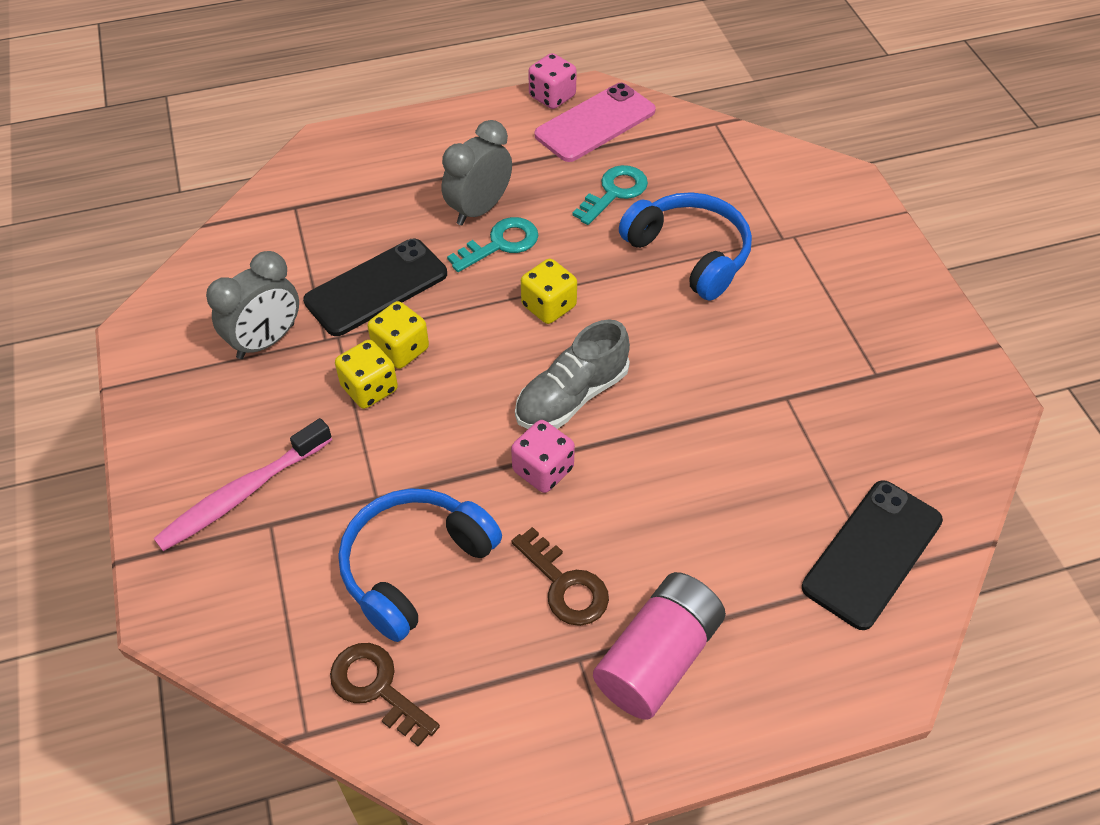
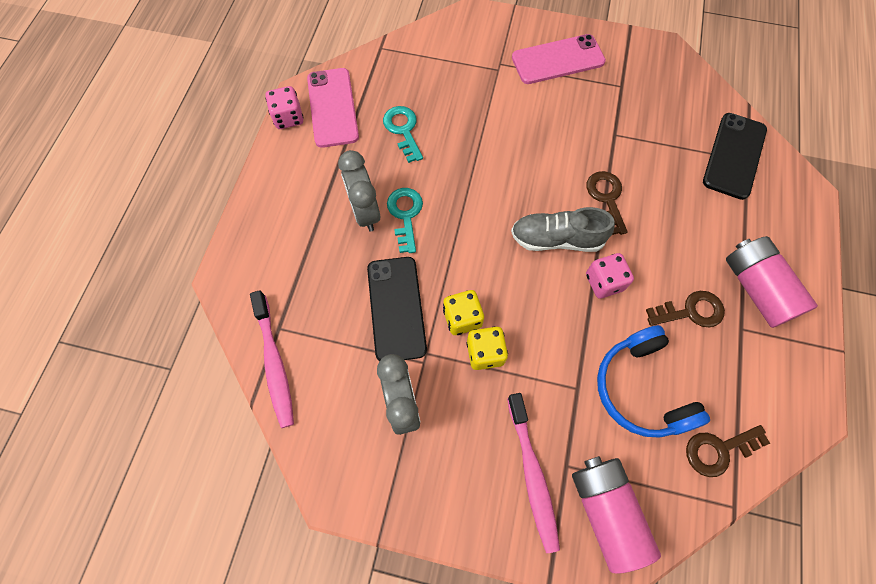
camera: 60 degrees left, 15 degrees up
grey shoe [515,319,630,429] -> grey shoe turned 105 degrees clockwise [511,207,615,252]
yellow dice [521,259,577,324] -> none
blue headphones [619,192,752,301] -> none
black phone [802,480,943,630] -> black phone turned 45 degrees clockwise [703,113,767,200]
none -> pink toothbrush [250,290,294,428]
none -> pink phone [512,34,606,84]
none -> pink battery [572,456,661,574]
none -> brown key [586,171,628,235]

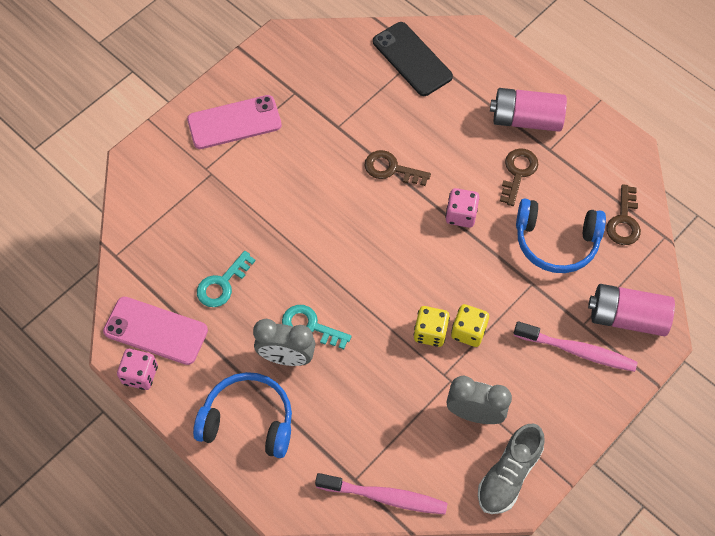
camera: 60 degrees left, 5 degrees down
black phone [367,257,427,361] -> none
turquoise key [383,106,423,163] -> turquoise key turned 60 degrees counterclockwise [197,251,256,307]
grey shoe [511,207,615,252] -> grey shoe moved to [478,424,545,514]
pink phone [512,34,606,84] -> pink phone turned 60 degrees clockwise [187,95,282,149]
none -> blue headphones [193,372,292,458]

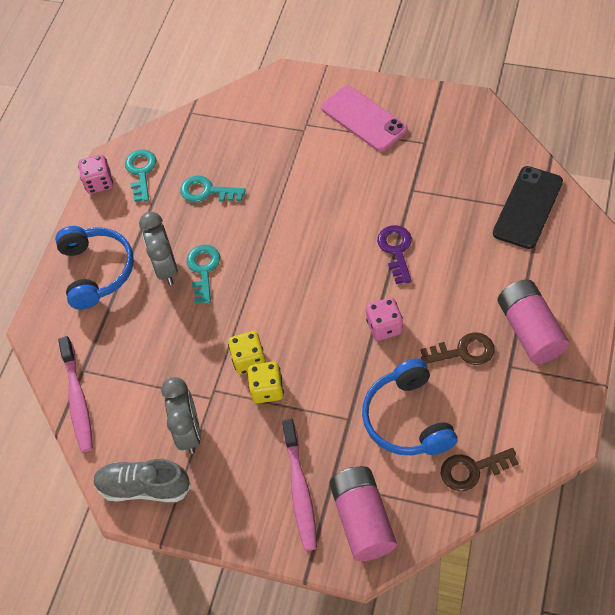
camera: 70 degrees right, 5 degrees down
pink phone [103,297,208,365] -> turquoise key [125,149,157,202]
brown key [365,150,431,186] -> purple key [377,225,412,284]

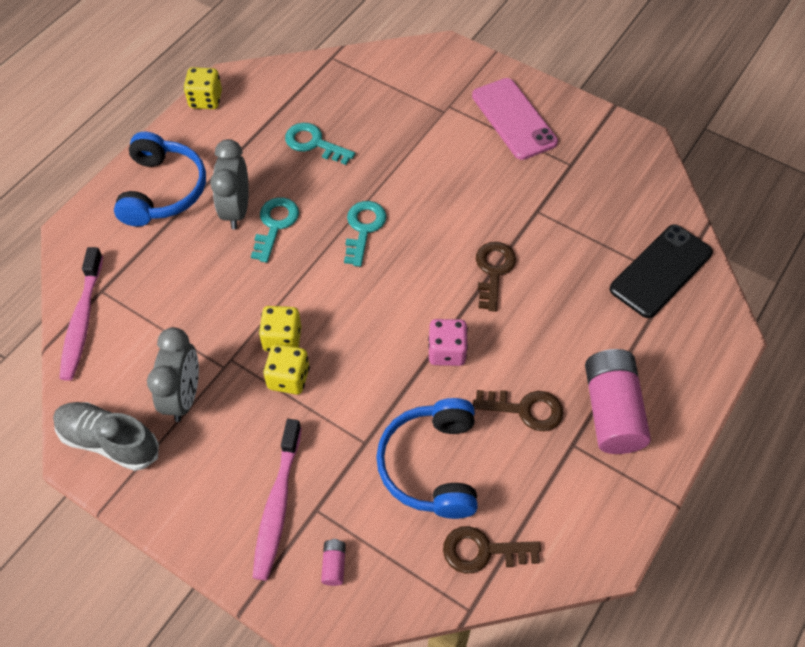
camera: 10 degrees right, 0 degrees up
pink dice [78,155,113,194] -> yellow dice [183,67,222,109]
turquoise key [125,149,157,202] -> turquoise key moved to [344,201,387,267]
pink battery [329,466,397,561] -> pink battery [321,539,346,586], size x0.40
purple key [377,225,412,284] -> brown key [476,242,516,312]

